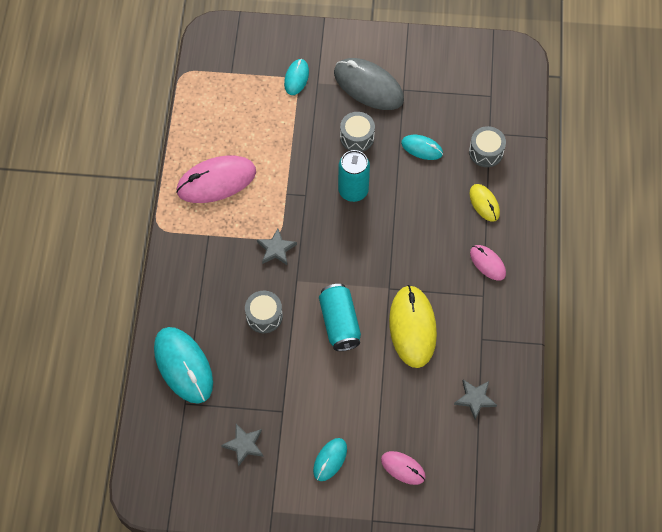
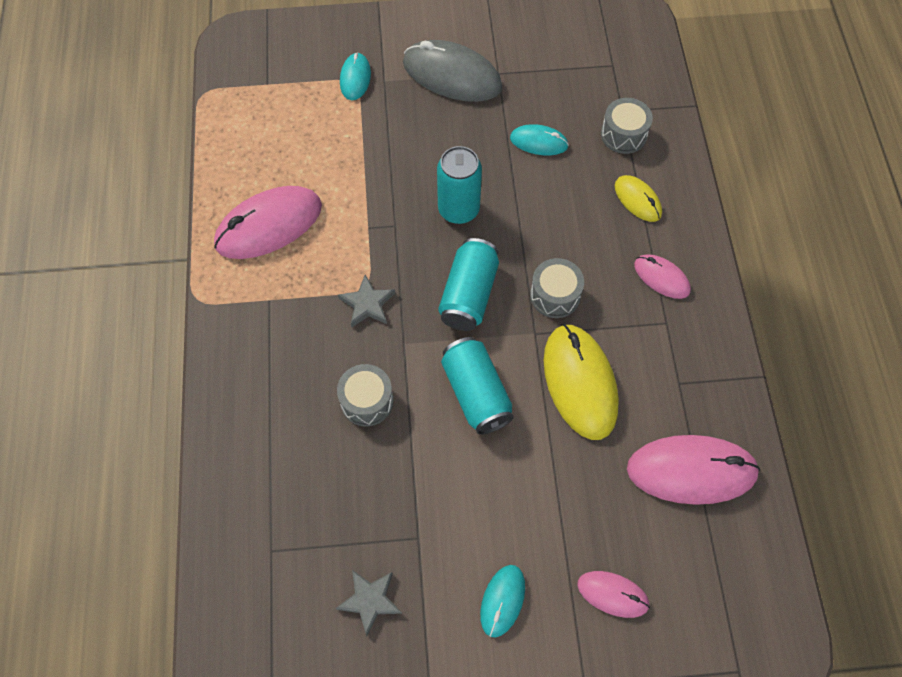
camera: 10 degrees left, 0 degrees up
turquoise mouse [154,327,213,404] -> none
grey drum [340,112,375,152] -> grey drum moved to [530,258,584,318]
grey star [454,380,497,420] -> pink mouse [627,435,760,505]
none -> turquoise can [438,238,499,331]

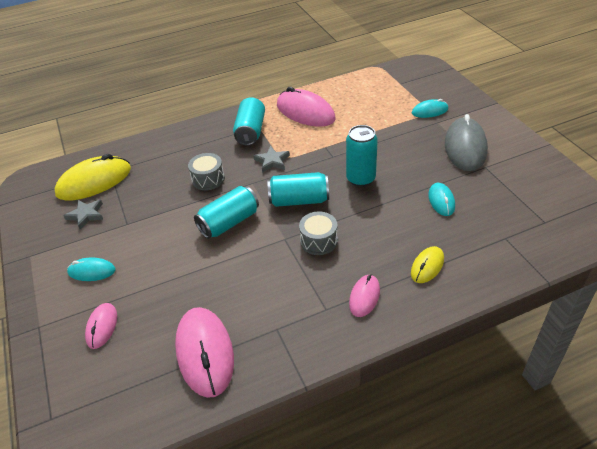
camera: 75 degrees right, 20 degrees down
yellow mouse [544,324,619,440] -> yellow mouse moved to [55,154,131,201]
grey drum [601,98,653,154] -> none
none -> turquoise can [233,97,265,146]

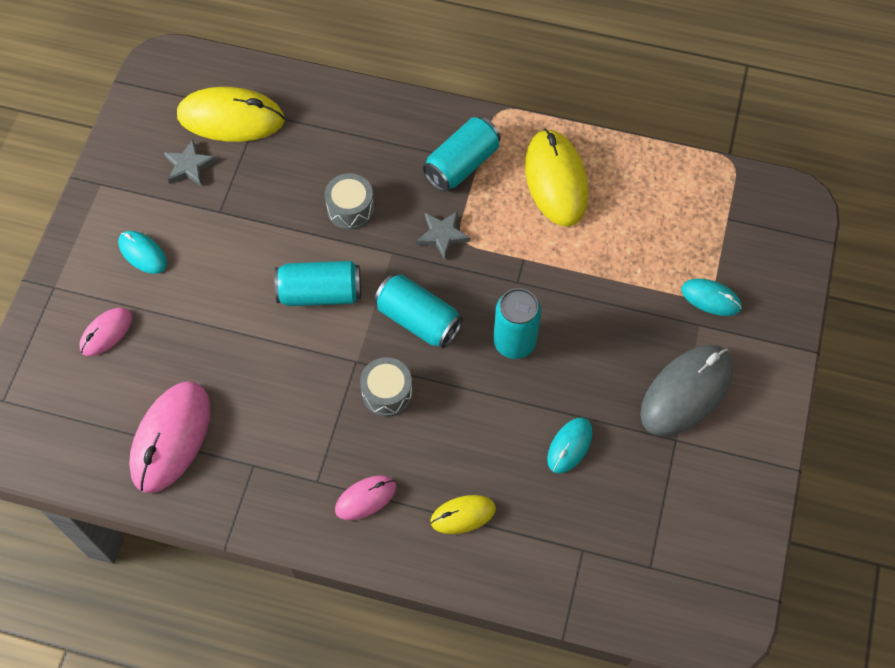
camera: 35 degrees right, 20 degrees up
pink mouse [277,87,335,127] -> yellow mouse [525,129,588,226]

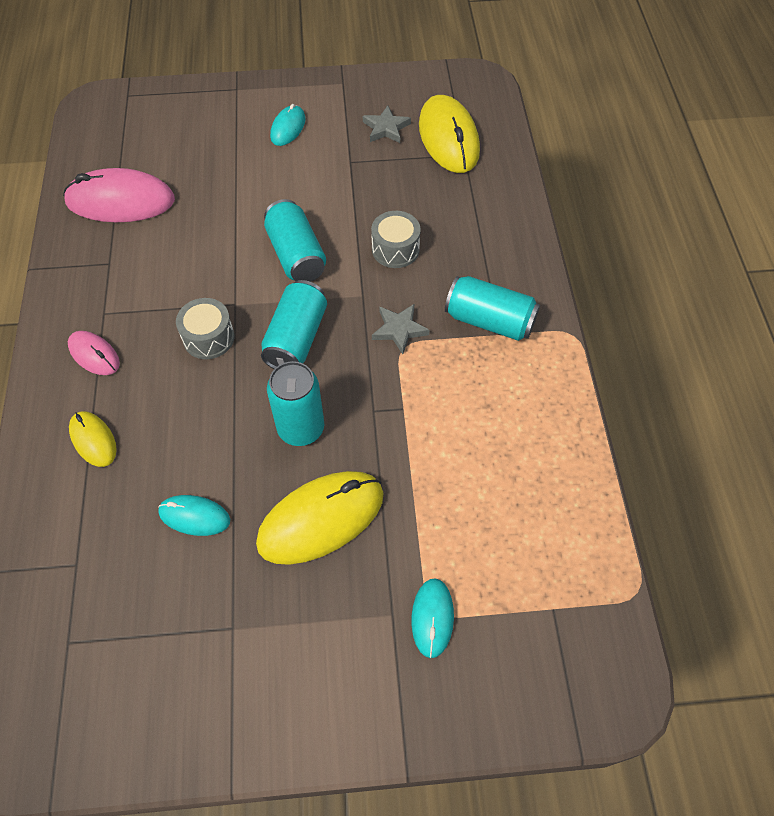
camera: 70 degrees right, 5 degrees down
pink mouse [79,308,132,356] -> none
yellow mouse [525,129,588,226] -> yellow mouse moved to [256,471,384,565]
grey mouse [640,345,734,436] -> none

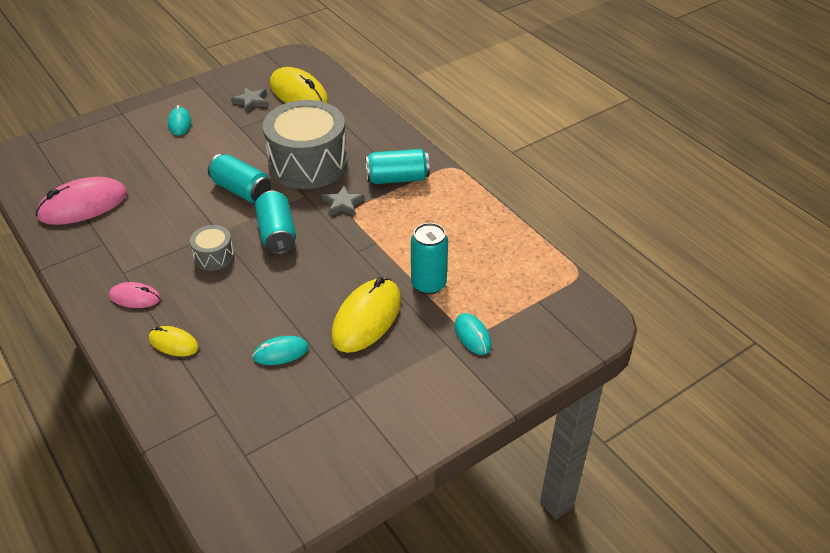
camera: 30 degrees left, 15 degrees down
turquoise can [267,361,324,446] -> turquoise can moved to [411,223,448,294]
grey drum [371,211,421,268] -> grey drum [263,100,348,189], size x2.22

